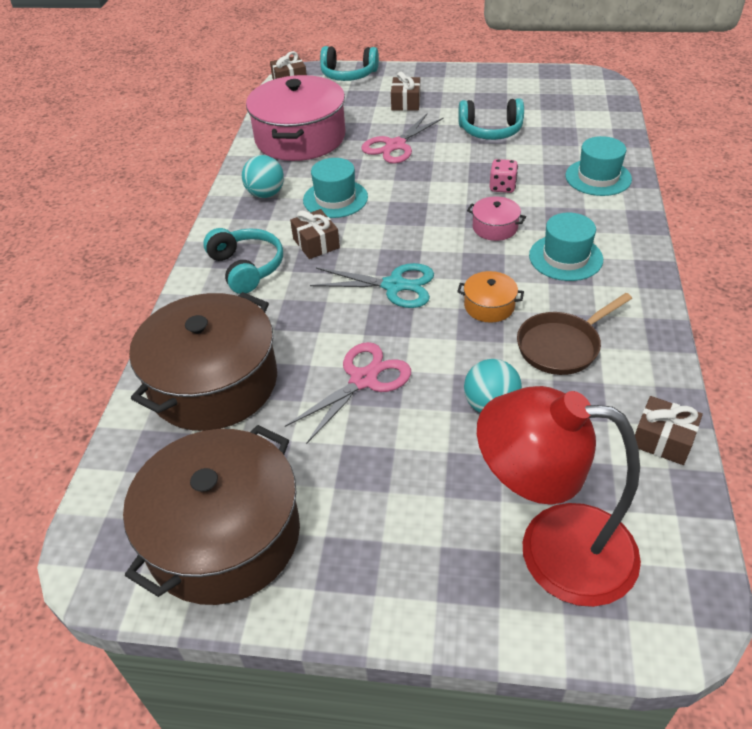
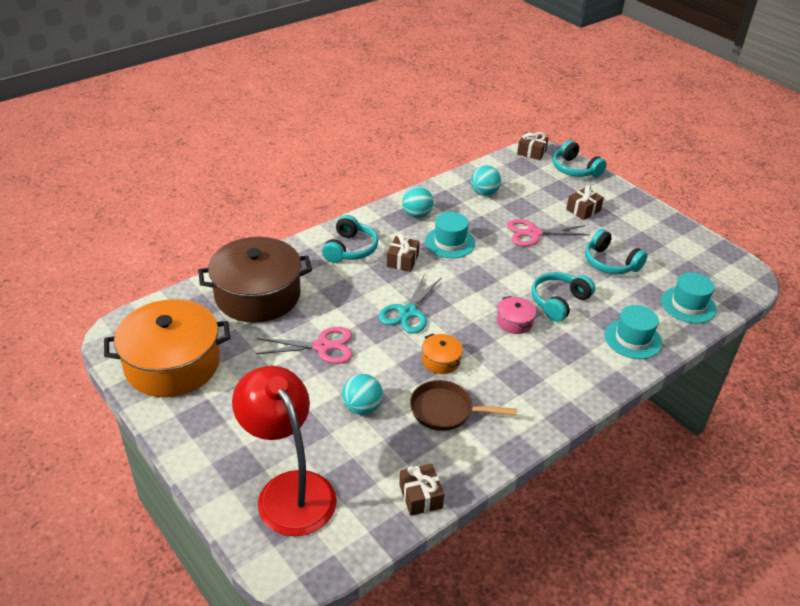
camera: 40 degrees right, 5 degrees down
brown pot [123,425,300,605] -> orange pot [104,299,230,397]
pink pot [246,75,345,161] -> turquoise ball [471,166,501,196]
turquoise scissors [310,263,434,308] -> turquoise scissors turned 60 degrees clockwise [378,273,441,334]
pink dice [489,159,518,193] -> turquoise headphones [531,272,595,322]
turquoise hat [529,213,603,281] -> turquoise hat moved to [661,272,717,323]

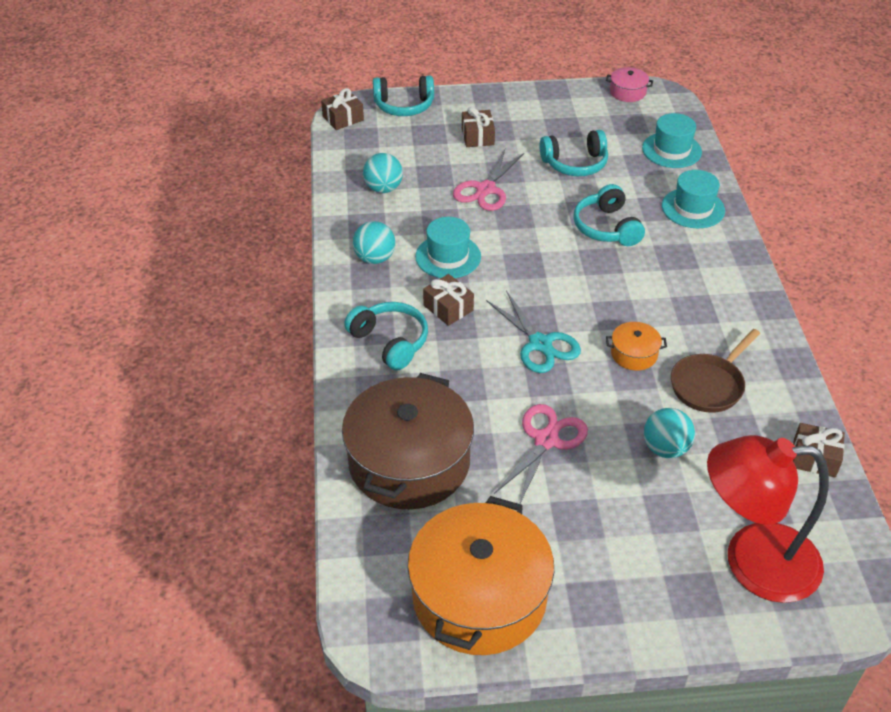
camera: 55 degrees left, 5 degrees up
pink pot [497,296,536,334] -> pink pot moved to [606,67,653,102]

